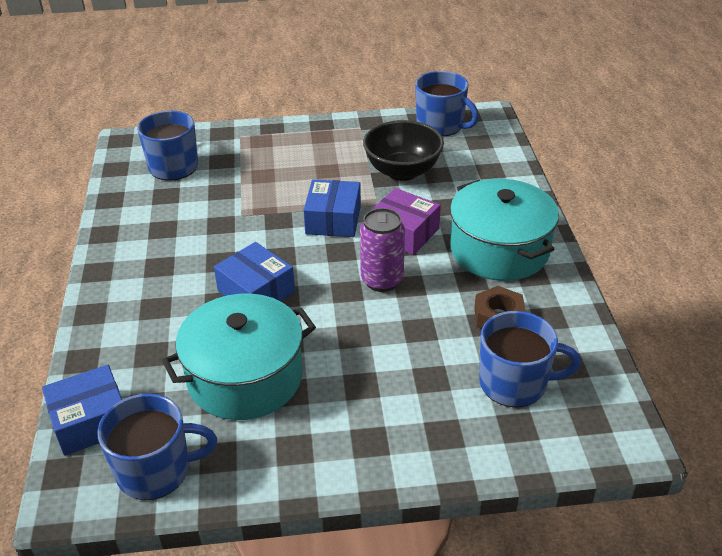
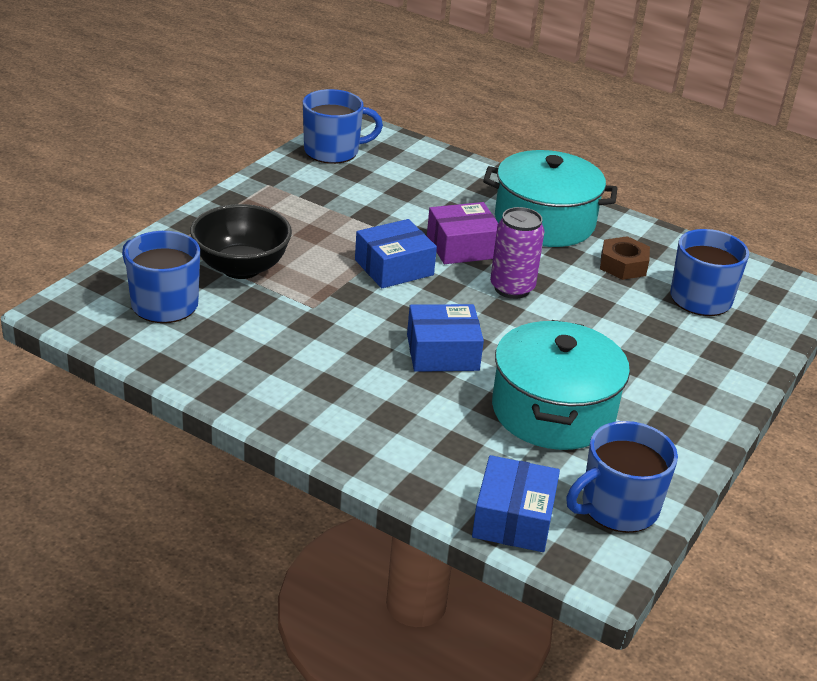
camera: 55 degrees left, 5 degrees down
blue mug [97,393,217,500] -> blue mug turned 150 degrees counterclockwise [566,421,678,533]
blue box [304,179,361,237] -> blue box turned 75 degrees counterclockwise [355,219,437,288]
black bowl [363,120,444,181] -> black bowl moved to [190,204,292,279]

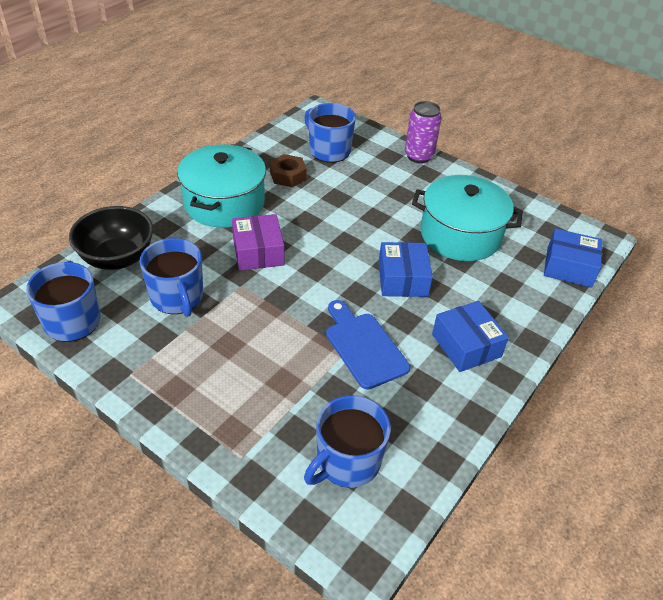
camera: 85 degrees left, 10 degrees up
black bowl [190,204,292,279] -> black bowl moved to [69,206,153,270]
blue box [355,219,437,288] -> blue box moved to [432,301,509,372]
purple can [490,207,544,299] -> purple can moved to [405,101,442,164]
blue mug [566,421,678,533] -> blue mug moved to [140,238,203,317]
none -> blue cutting board [326,300,410,390]

